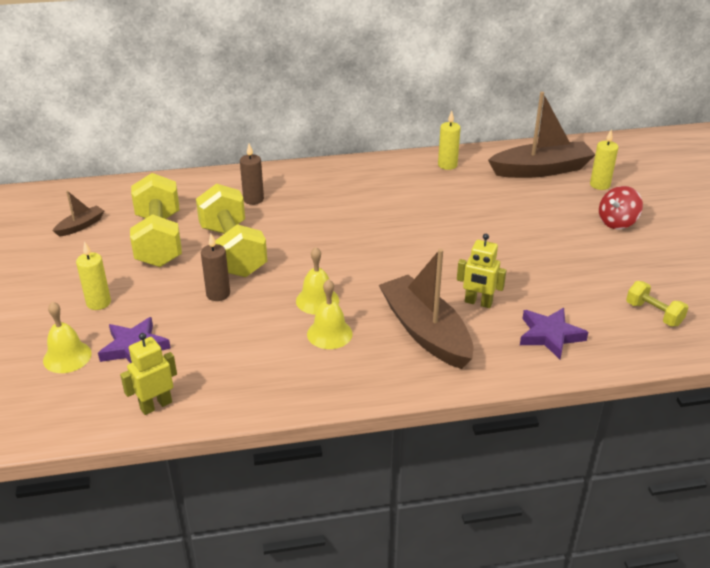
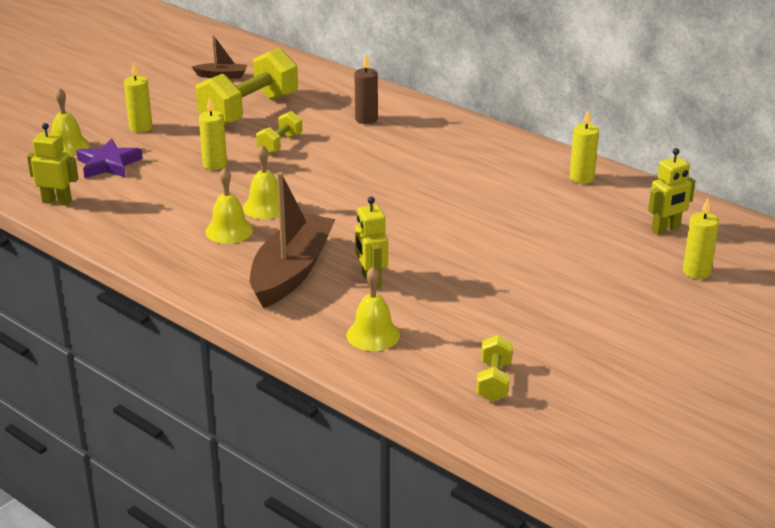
camera: 50 degrees right, 5 degrees down
yellow dumbbell [196,183,267,277] -> yellow dumbbell [256,111,302,154], size x0.49
brown candle [201,234,230,301] -> yellow candle [199,96,227,170]
brown boat [488,92,595,178] -> yellow robot [648,148,695,235]
purple star [520,308,588,359] -> yellow bell [347,267,400,351]
red spinning top [599,186,643,229] -> none

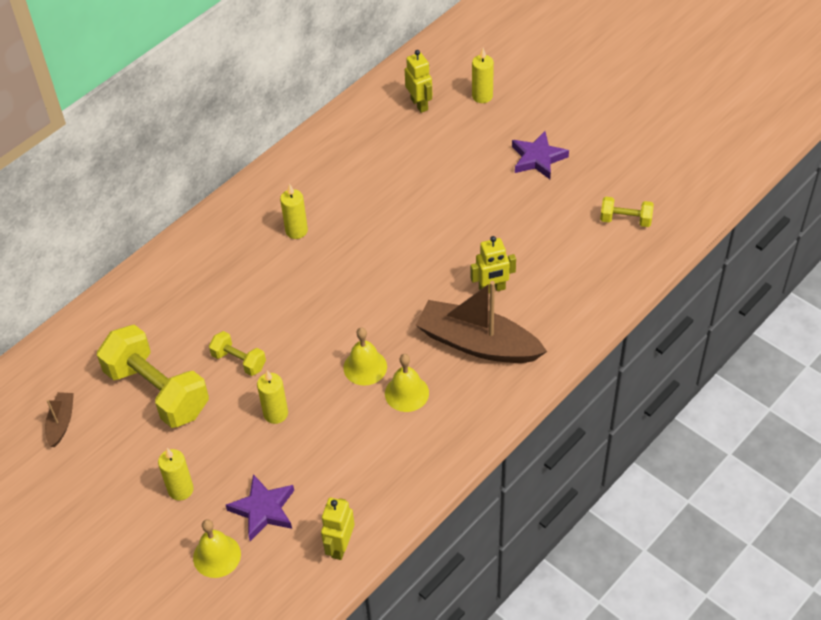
camera: 85 degrees left, 20 degrees up
yellow bell [347,267,400,351] -> none
brown candle [354,55,378,124] -> none
yellow candle [570,110,599,184] -> yellow candle moved to [280,184,308,239]
none -> purple star [512,131,569,179]

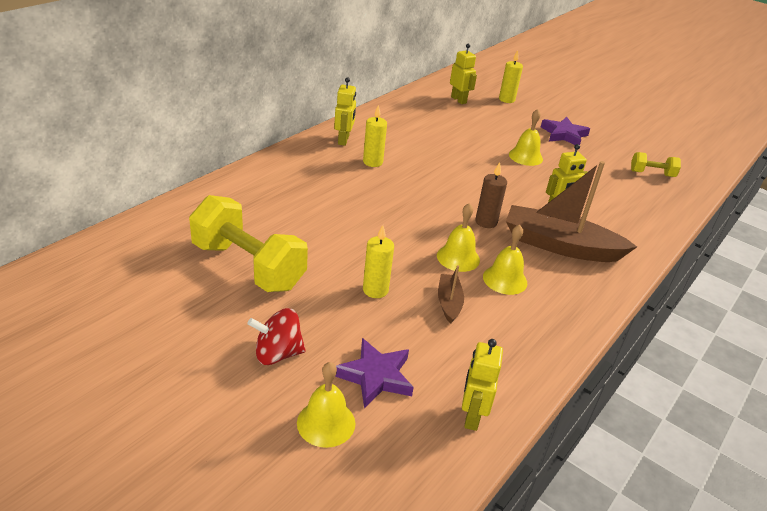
camera: 10 degrees left, 15 degrees down
brown boat [45,392,74,447] -> brown boat moved to [438,265,464,324]
yellow candle [158,448,194,501] -> red spinning top [247,308,306,365]
yellow dumbbell [209,331,266,376] -> none
none -> yellow robot [334,77,356,146]
none -> brown candle [475,162,507,228]
none -> yellow bell [509,109,543,166]

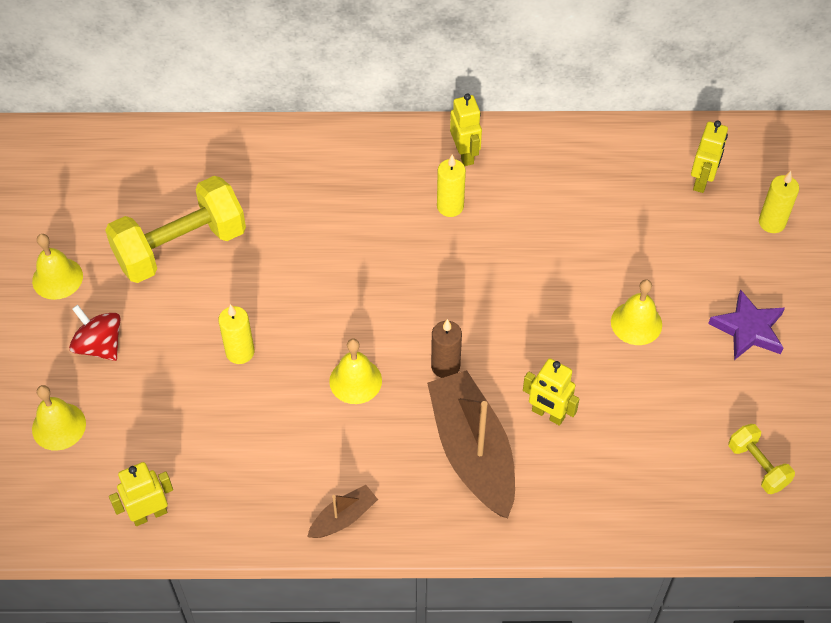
camera: 55 degrees right, 20 degrees up
yellow dumbbell [189,195,308,292] -> yellow dumbbell turned 60 degrees clockwise [105,176,246,283]
yellow robot [334,77,356,146] -> yellow robot turned 75 degrees counterclockwise [450,93,482,166]
purple star [335,338,414,408] -> none
brown boat [438,265,464,324] -> brown boat moved to [307,485,378,538]
yellow bell [483,224,527,295] -> yellow bell moved to [32,234,83,300]

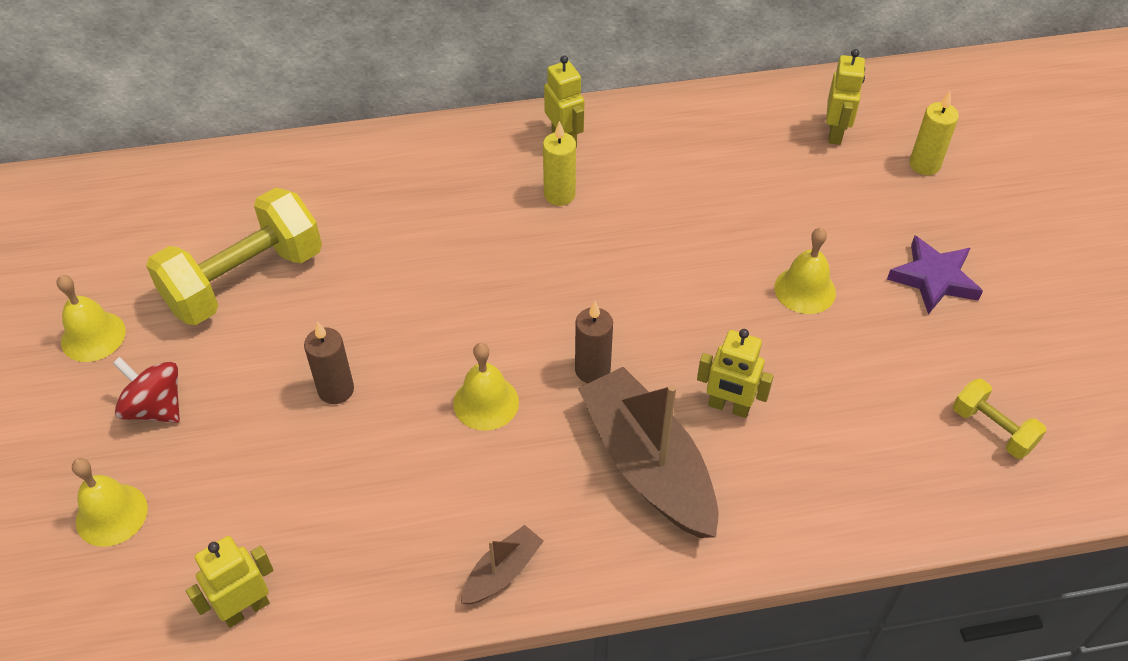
camera: 10 degrees left, 5 degrees down
yellow candle [218,304,254,364] -> brown candle [304,321,354,404]

